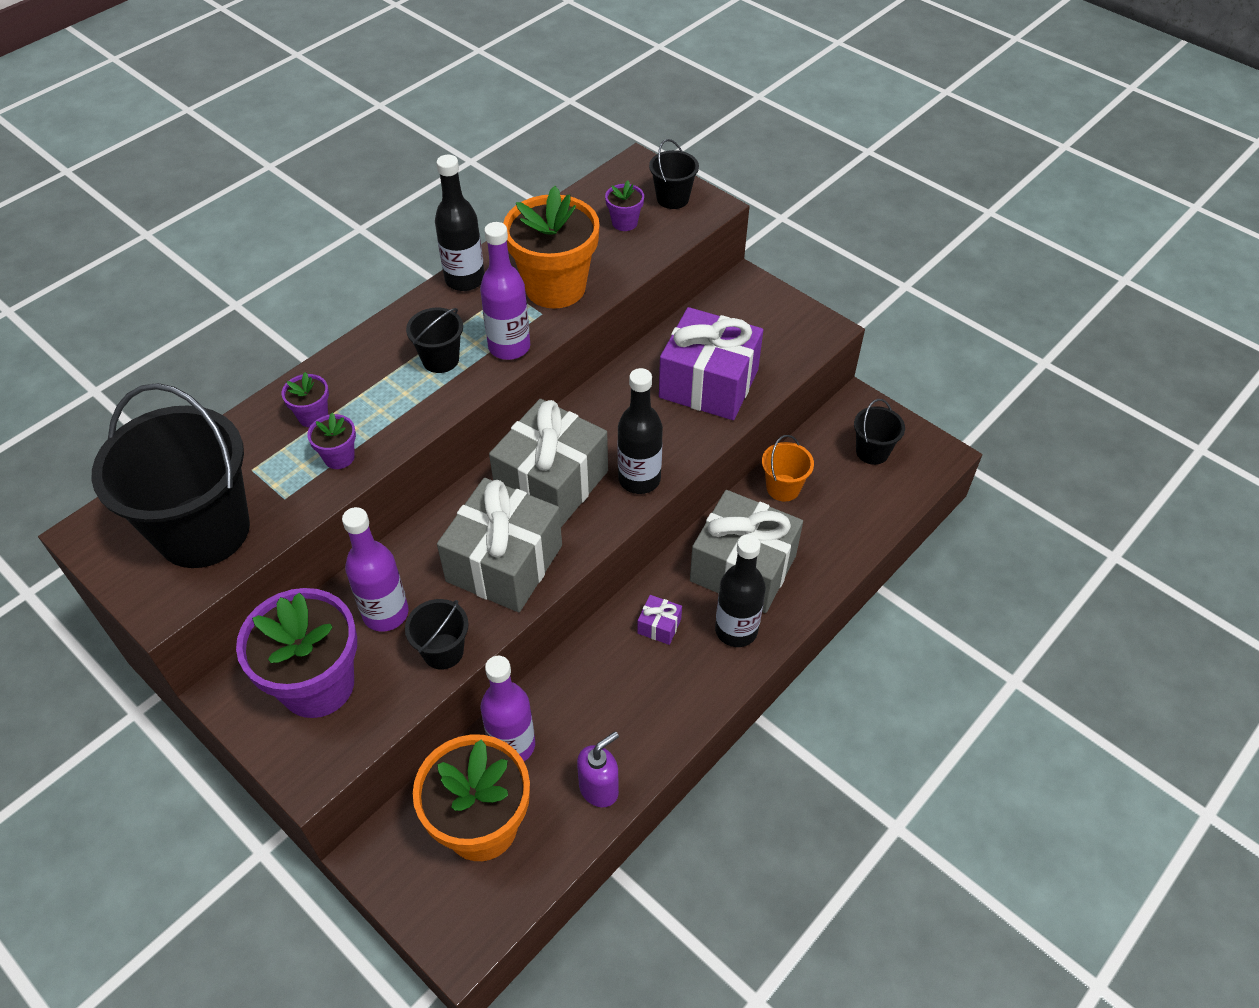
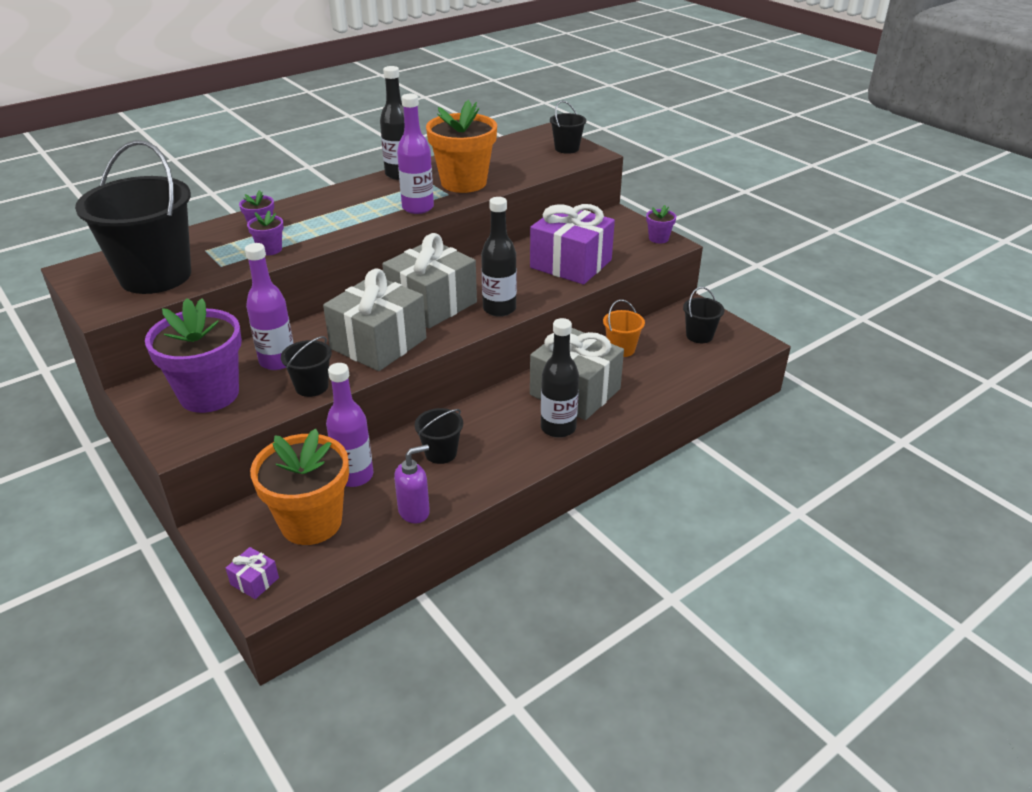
camera: 10 degrees right, 15 degrees down
black bucket [406,308,463,373] -> black bucket moved to [415,408,463,464]
purple flower pot [605,181,644,231] -> purple flower pot moved to [646,205,676,243]
purple gift [637,595,682,645] -> purple gift moved to [226,547,279,599]

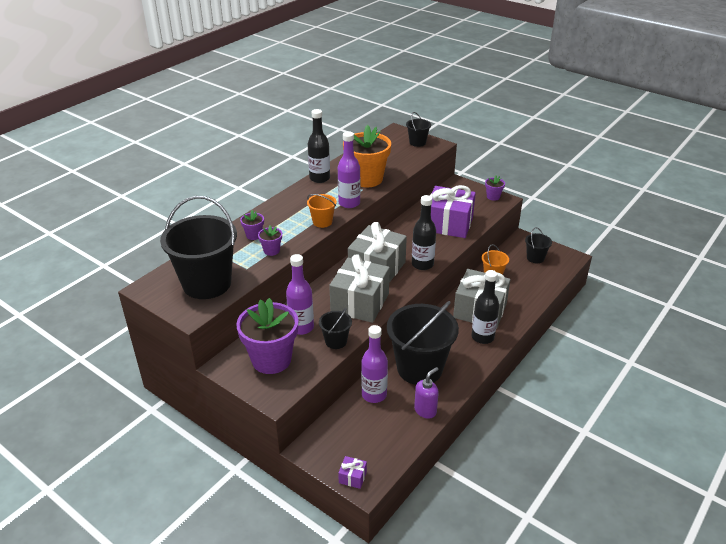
camera: 15 degrees left, 0 degrees up
orange flower pot [250,428,349,545] -> none
black bucket [415,408,463,464] -> black bucket [387,301,459,385], size x2.19
none -> orange bucket [307,194,337,228]

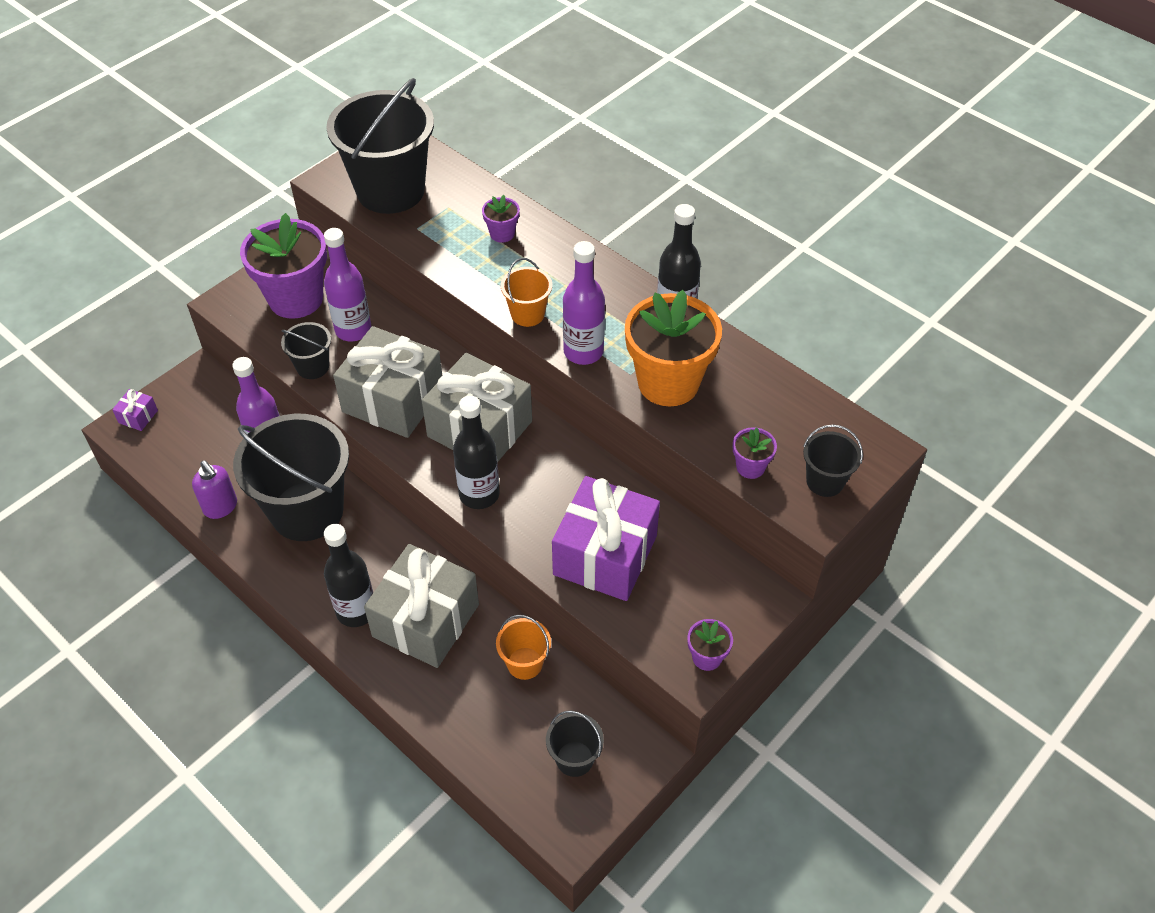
camera: 95 degrees right, 15 degrees up
purple flower pot [258,225,282,256] -> purple flower pot moved to [733,427,777,479]

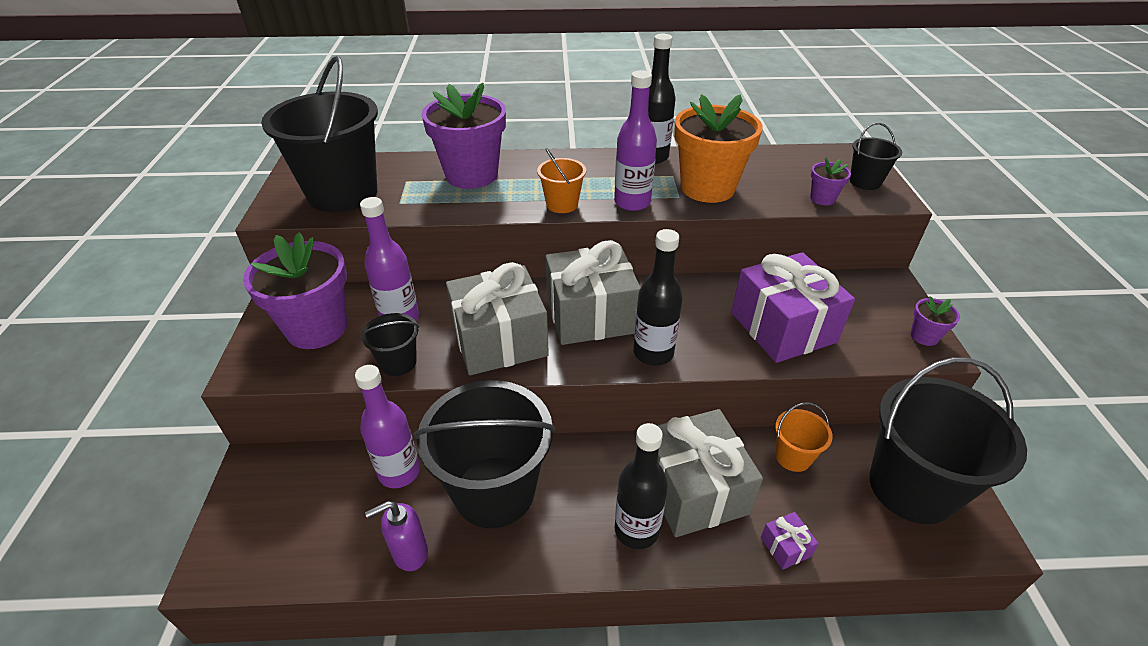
camera: 45 degrees left, 10 degrees down
purple gift [112,389,158,431] -> purple gift moved to [761,512,818,570]
purple soap dispenser [192,460,237,519] -> purple soap dispenser turned 150 degrees clockwise [365,501,428,571]
purple flower pot [482,195,520,243] -> purple flower pot [421,83,506,189], size x2.26
black bucket [546,711,604,777] -> black bucket [869,357,1027,524], size x2.19

